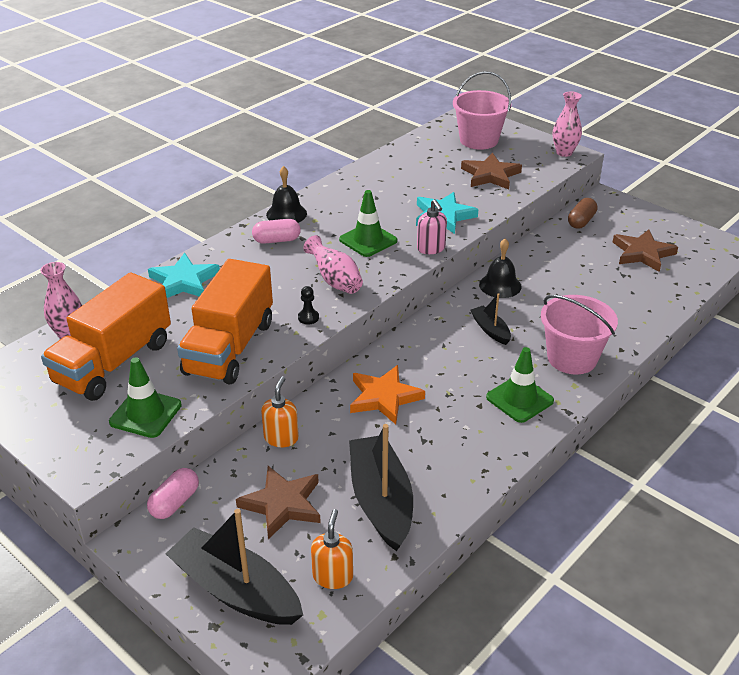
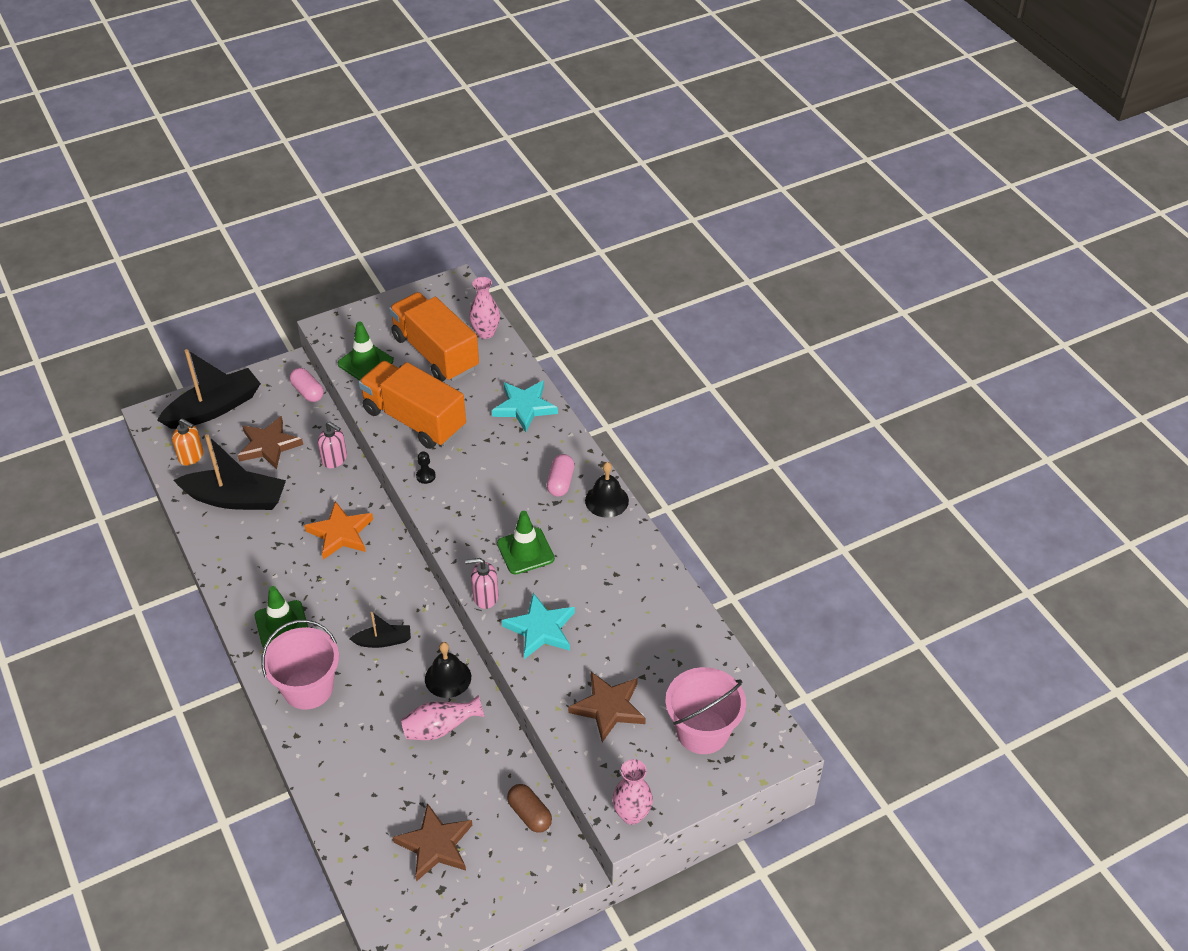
camera: 110 degrees right, 10 degrees up
orange soap dispenser [261,376,299,447] -> pink soap dispenser [318,421,347,468]
pink vase [303,235,363,294] -> pink vase moved to [401,695,485,740]

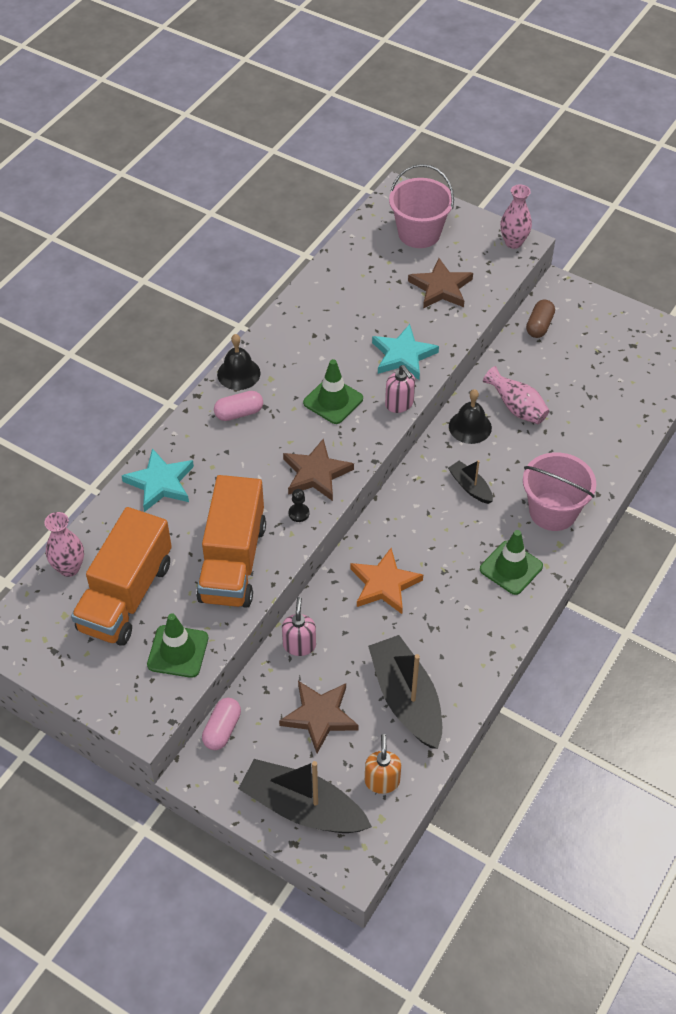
camera: 120 degrees left, 5 degrees up
brown star [393,803,472,882] -> brown star moved to [283,439,354,501]

